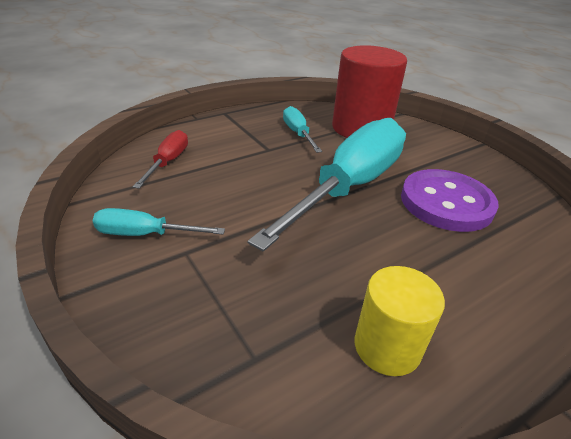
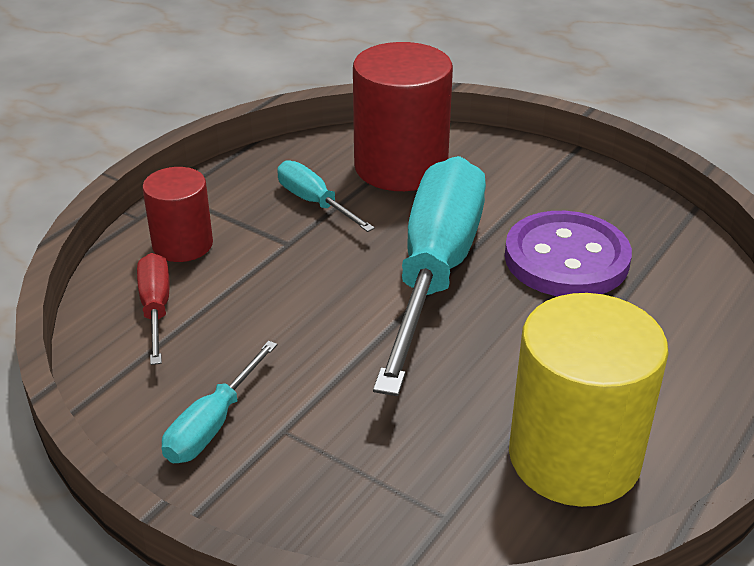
camera: 20 degrees left, 0 degrees up
turquoise screwdriver [93,208,225,236] -> turquoise screwdriver turned 45 degrees counterclockwise [162,341,277,463]
yellow cylinder [354,266,445,376] -> yellow cylinder [509,293,669,507], size x1.72
none -> red cylinder [142,167,213,262]

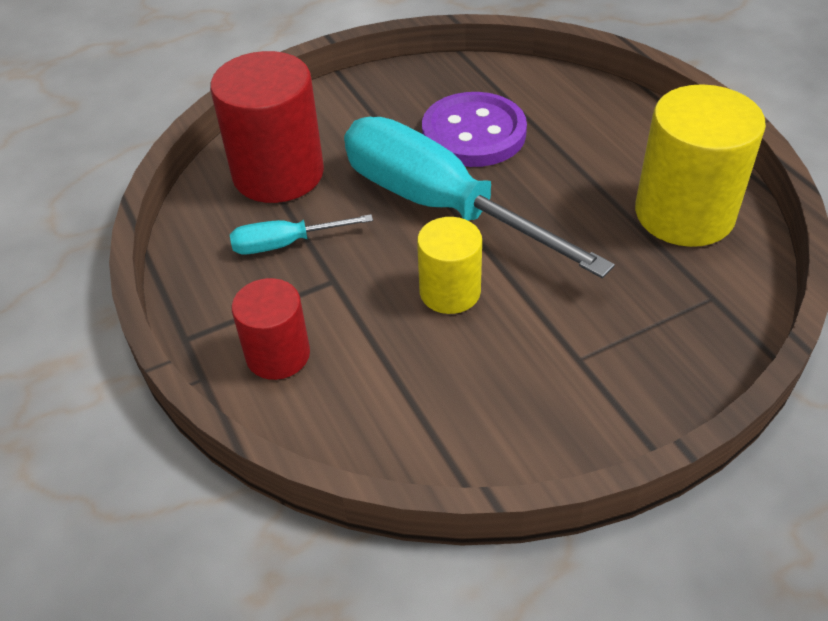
camera: 60 degrees left, 10 degrees up
red screwdriver [137,253,169,365] -> none
turquoise screwdriver [162,341,277,463] -> none
none -> yellow cylinder [417,217,482,314]

